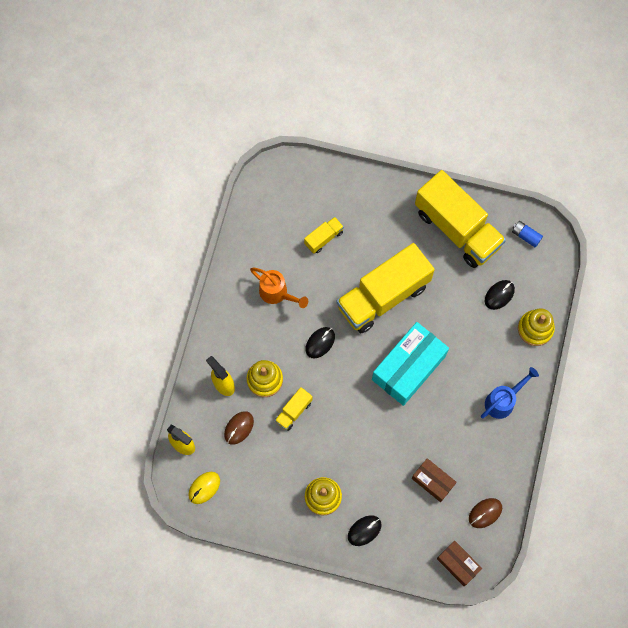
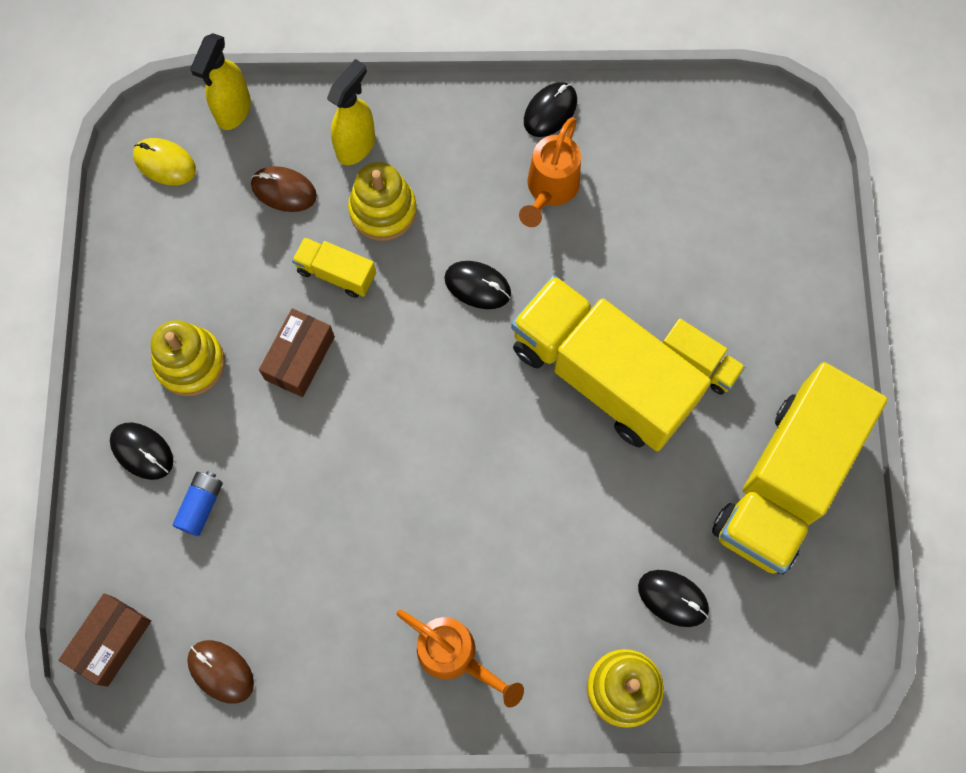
camera: 75 degrees right, 0 degrees up
yellow truck [304,217,344,254] -> yellow truck moved to [663,319,745,395]
turquoise box [372,322,449,406] -> none
brown box [412,458,457,502] -> brown box moved to [259,308,335,397]
blue watering can [481,367,539,419] -> orange watering can [397,610,524,708]
blue battery [512,221,543,247] -> blue battery moved to [172,471,223,536]
none -> black mouse [524,82,577,137]

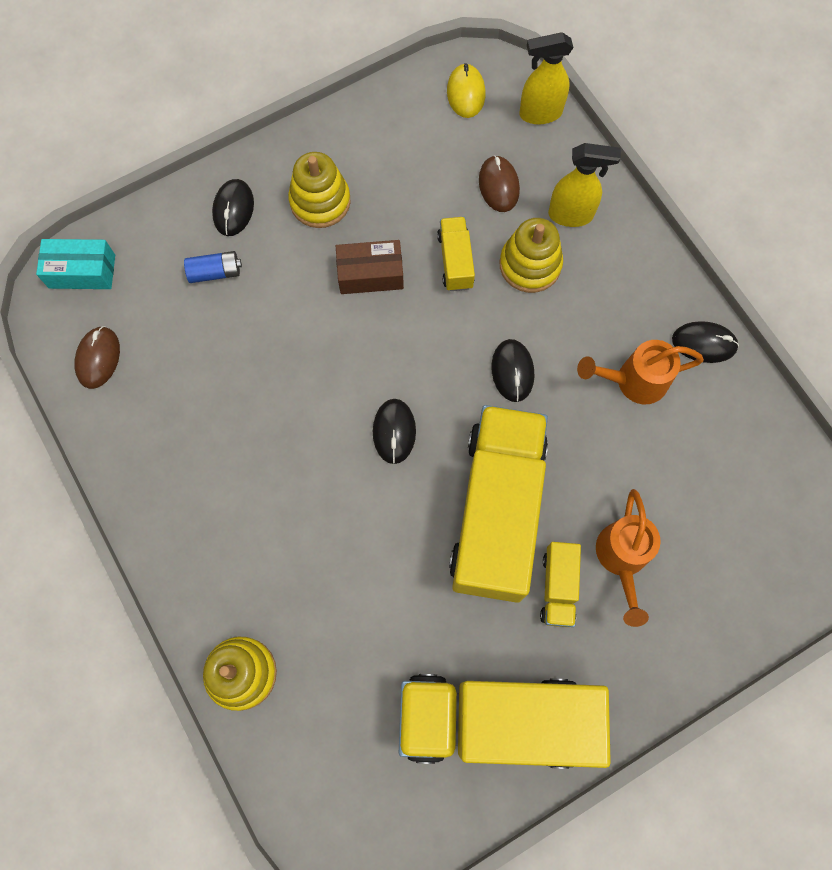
camera: 60 degrees right, 0 degrees up
brown box [59,593,151,687] -> turquoise box [36,239,115,289]
orange watering can [397,610,524,708] -> orange watering can moved to [596,489,661,627]
black mouse [638,570,709,627] -> black mouse moved to [373,399,416,464]

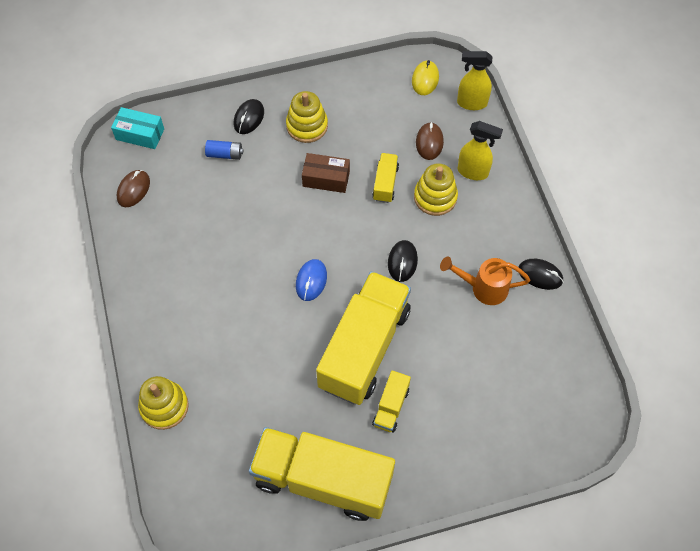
camera: 15 degrees right, 10 degrees down
black mouse [373,399,416,464] -> blue mouse [296,259,327,301]
orange watering can [596,489,661,627] -> none

